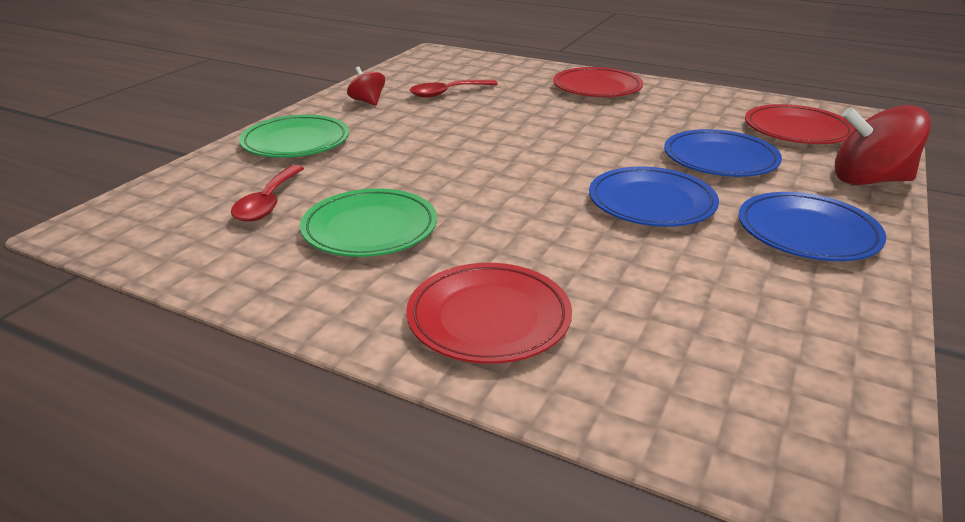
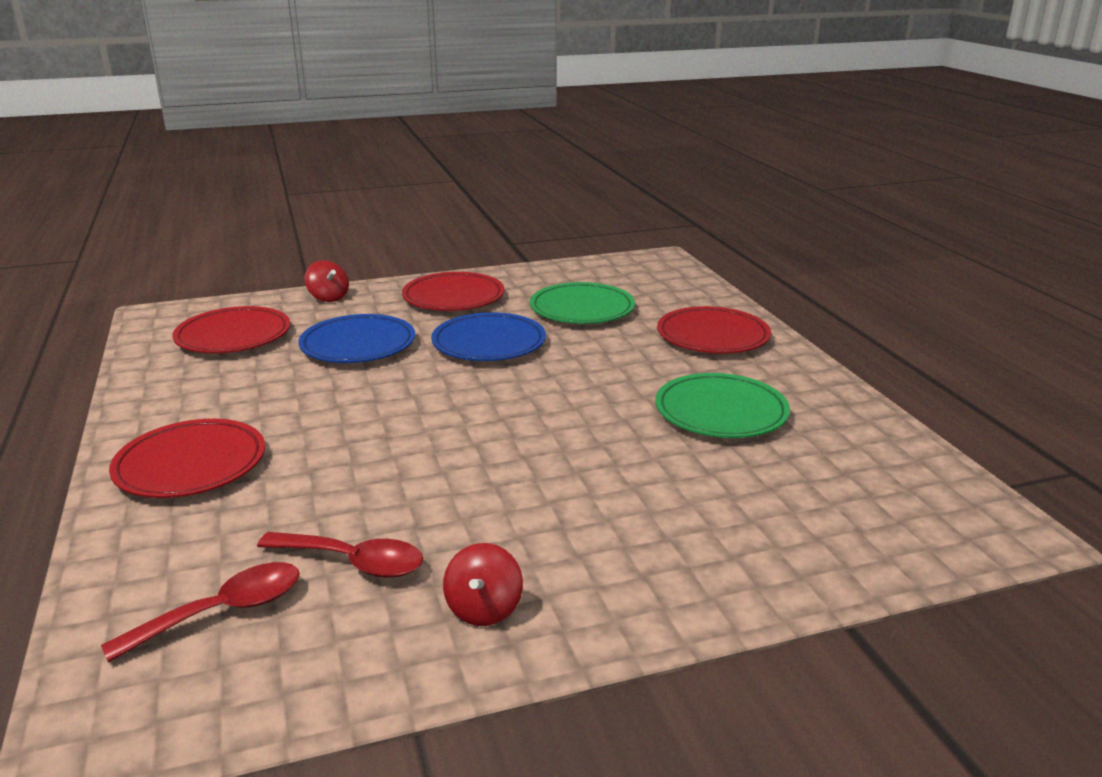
camera: 135 degrees left, 5 degrees down
red spoon [231,165,304,222] -> red spoon moved to [101,562,300,663]
green plate [239,115,349,158] -> green plate moved to [530,282,635,324]
blue plate [739,192,886,261] -> red plate [402,272,505,311]
red spinning top [835,105,931,185] -> red spinning top [305,260,349,302], size x0.55

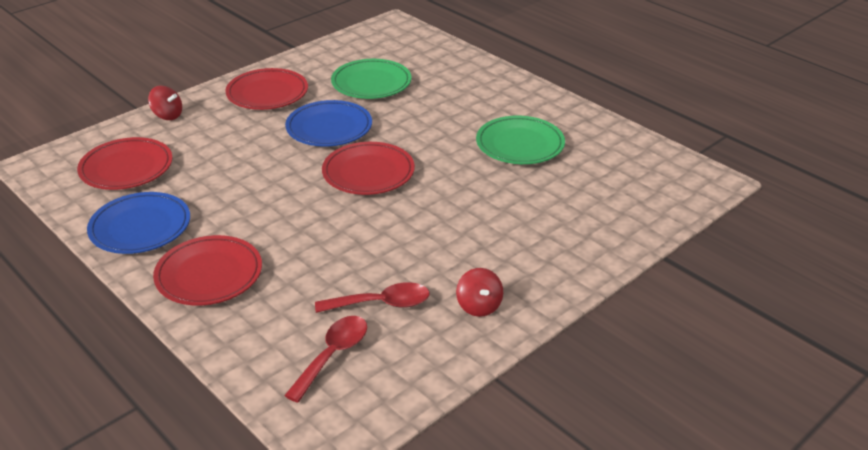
camera: 25 degrees left, 10 degrees up
blue plate [298,314,415,363] -> blue plate moved to [87,192,190,254]
red plate [657,306,771,353] -> red plate moved to [322,142,415,195]

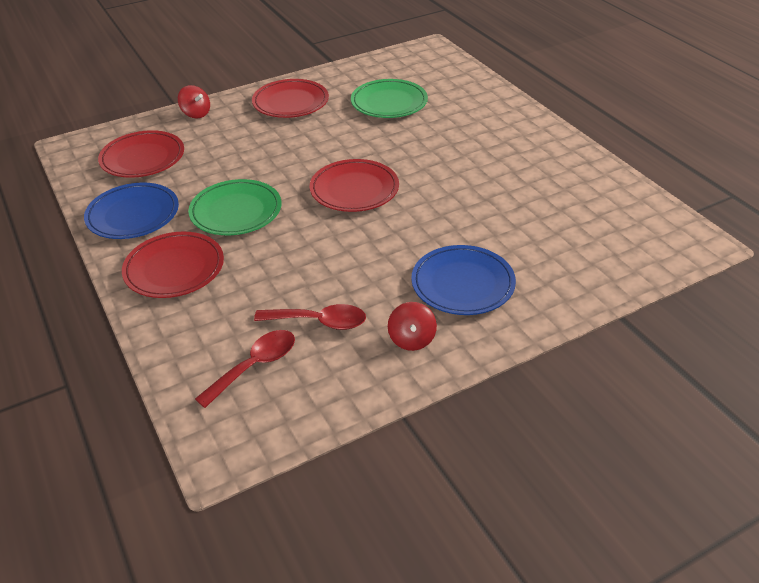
camera: 15 degrees right, 5 degrees up
blue plate [285,100,372,147] -> blue plate moved to [411,245,516,315]
green plate [476,116,565,164] -> green plate moved to [188,179,281,235]

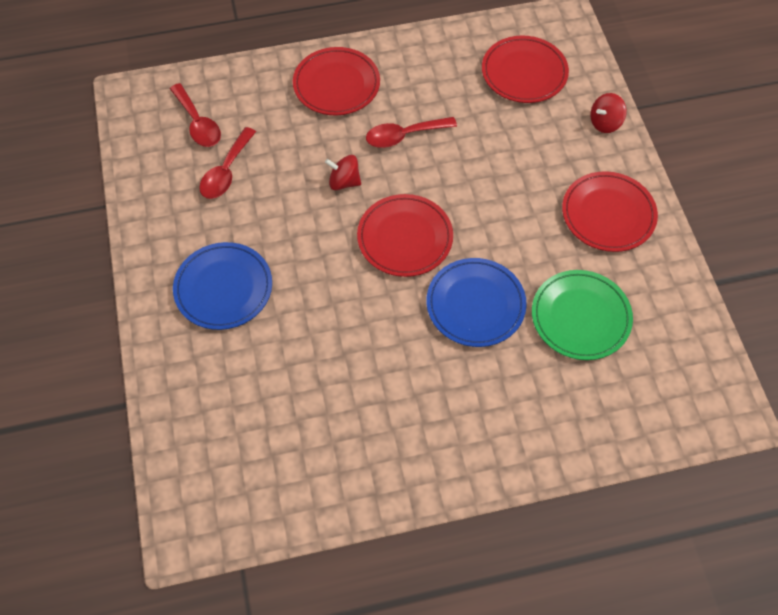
camera: 105 degrees right, 20 degrees up
blue plate [84,183,179,239] -> blue plate moved to [426,258,527,347]
green plate [188,179,281,235] -> red spoon [366,117,457,148]
red spinning top [388,302,437,351] -> red spinning top moved to [325,155,361,190]

